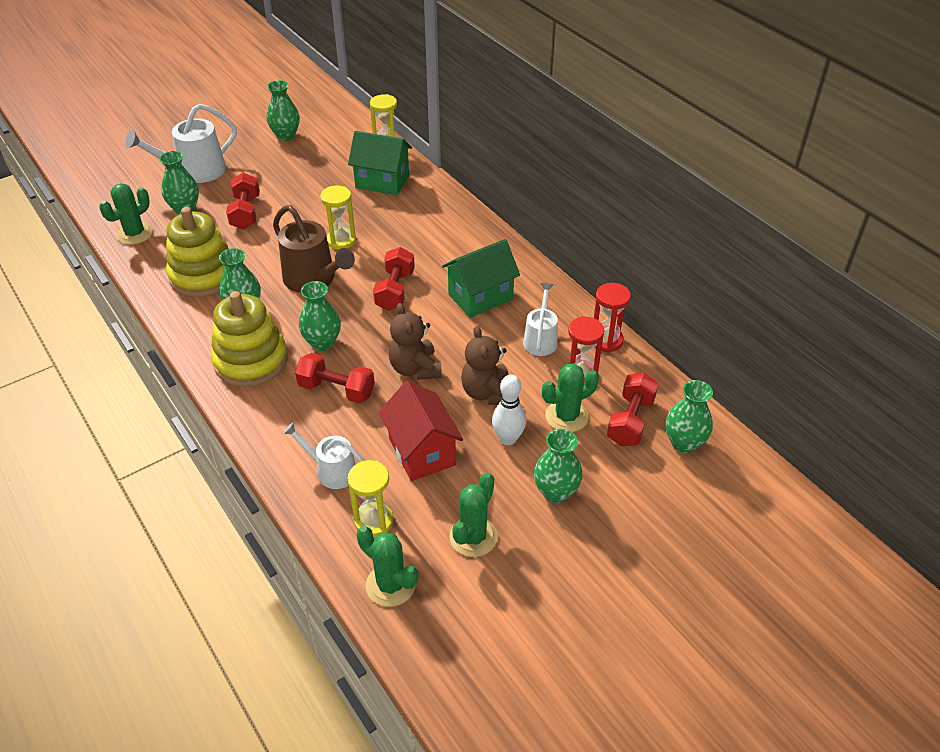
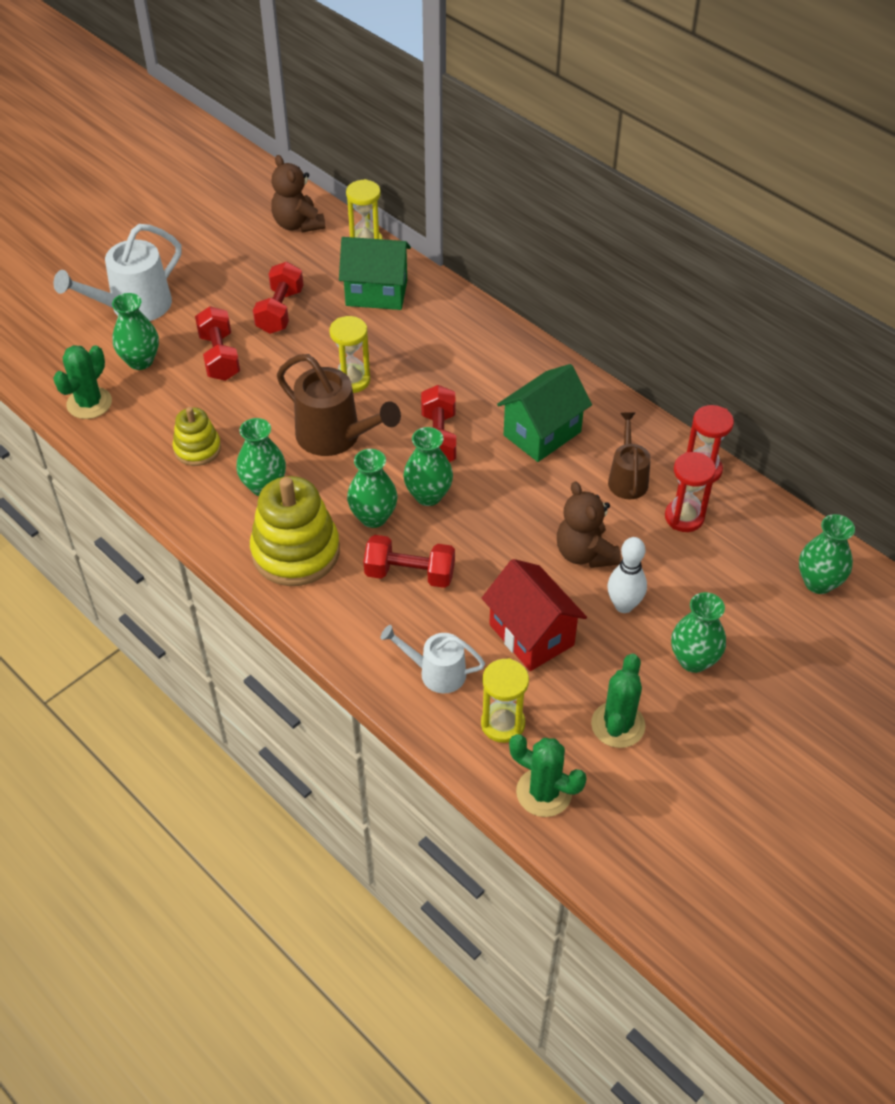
camera: 10 degrees left, 5 degrees up
yellow stacking toy [166,207,229,297] -> yellow stacking toy [172,407,221,466], size x0.57
green vase [267,80,300,141] -> green vase moved to [403,427,453,506]
brown teddy bear [388,303,442,380] -> brown teddy bear moved to [271,155,326,232]
white watering can [523,283,558,356] -> brown watering can [608,412,651,499]
green cactus [542,363,599,432] -> none
red dumbbell [607,373,658,446] -> red dumbbell moved to [253,262,303,334]

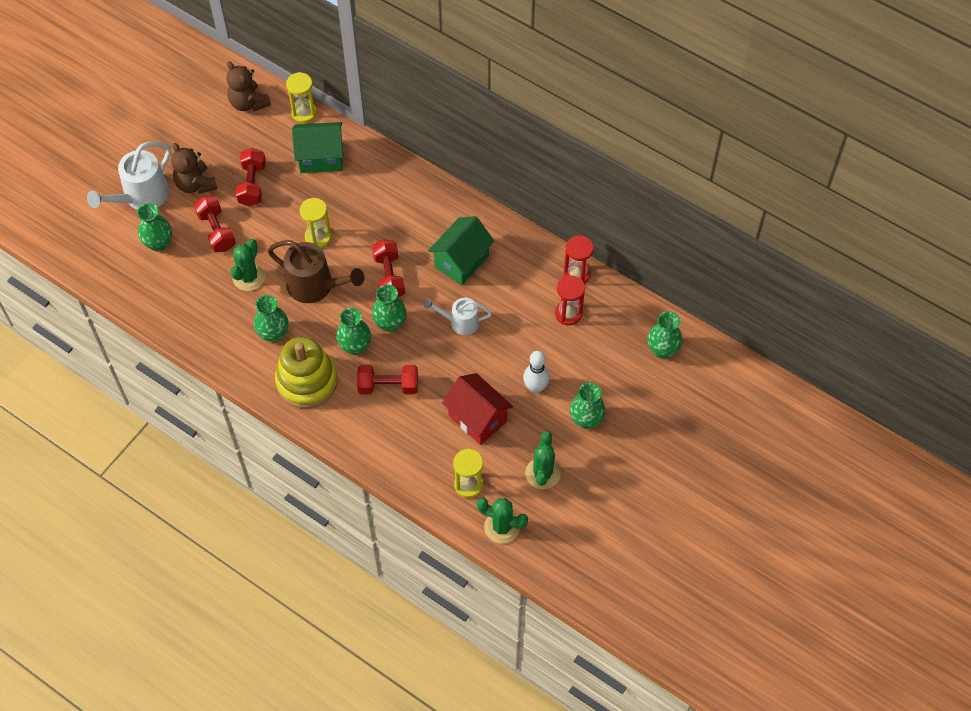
camera: 10 degrees left, 10 degrees up
green cactus [53,345,112,419] -> green cactus moved to [230,239,265,291]
yellow stacking toy [172,407,221,466] -> none
white watering can [381,625,485,694] -> white watering can moved to [424,298,492,335]
brown teddy bear [557,481,621,568] -> brown teddy bear moved to [171,143,218,194]
brown watering can [608,412,651,499] -> none

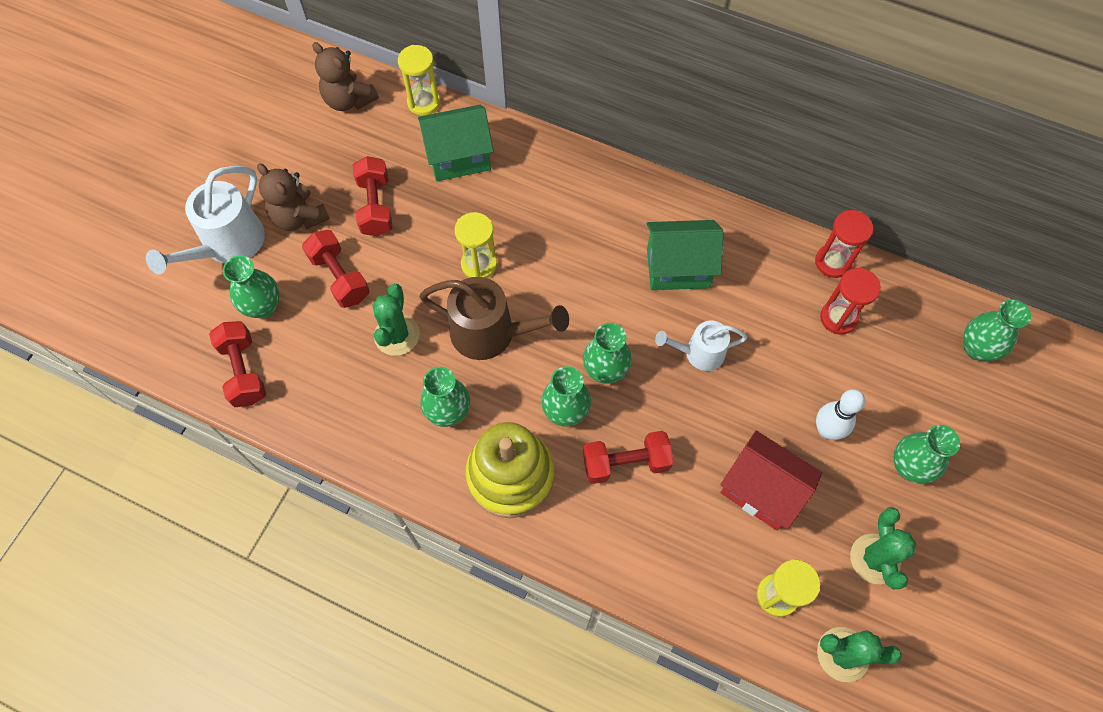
camera: 10 degrees left, 5 degrees up
red dumbbell [372,239,405,297] -> red dumbbell moved to [209,321,266,407]
green house [428,216,494,285] -> green house turned 60 degrees clockwise [646,220,724,290]

